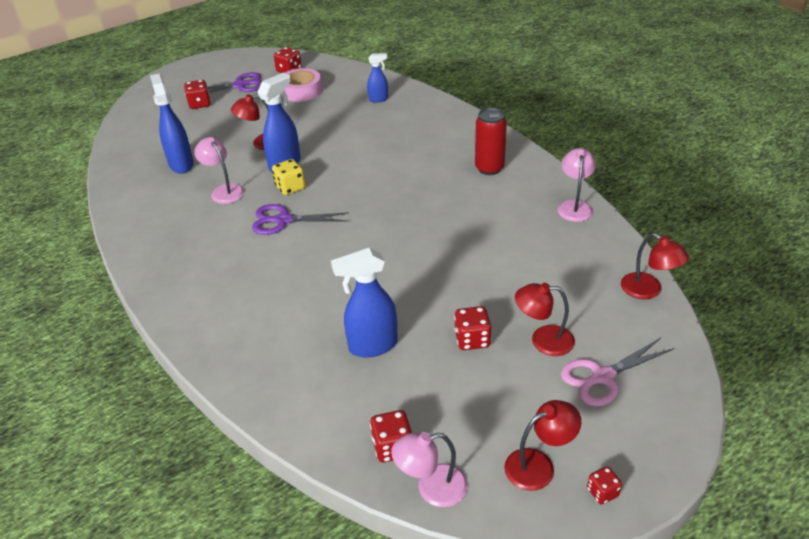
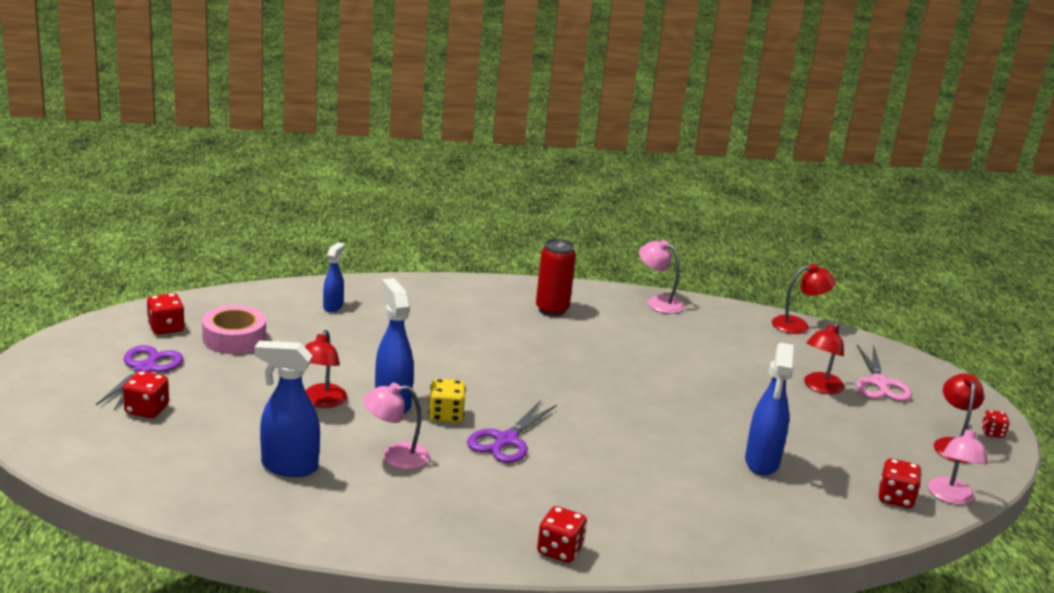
camera: 65 degrees left, 15 degrees down
red dice [454,306,491,350] -> red dice moved to [537,506,587,563]

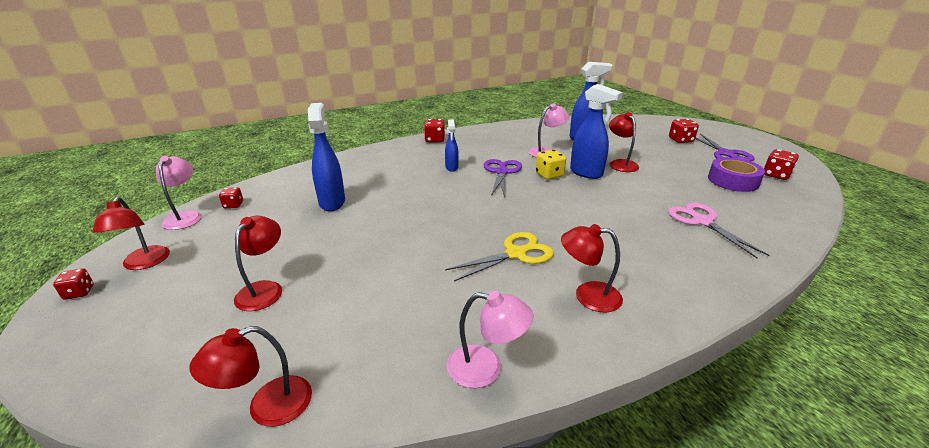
camera: 160 degrees right, 5 degrees up
pink tape [202,305,266,354] -> purple tape [708,157,765,192]
blue spray bottle [323,242,344,312] -> blue spray bottle moved to [445,119,459,172]
red can [536,239,576,316] -> red lamp [561,224,623,313]
pink scissors [856,344,912,401] -> pink scissors moved to [668,202,770,258]
red dice [879,458,921,508] -> red dice [219,187,243,208], size x0.64
none -> yellow scissors [445,232,554,282]

